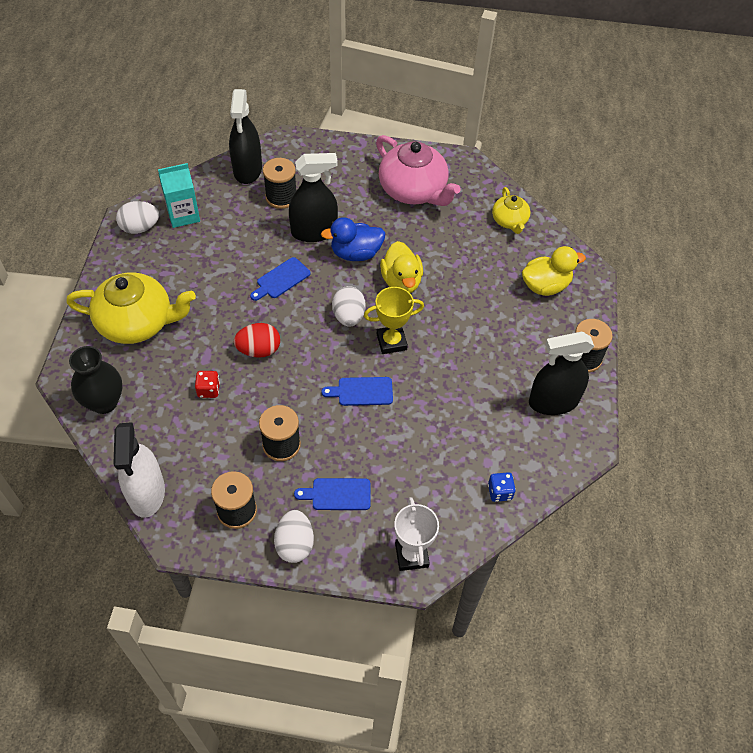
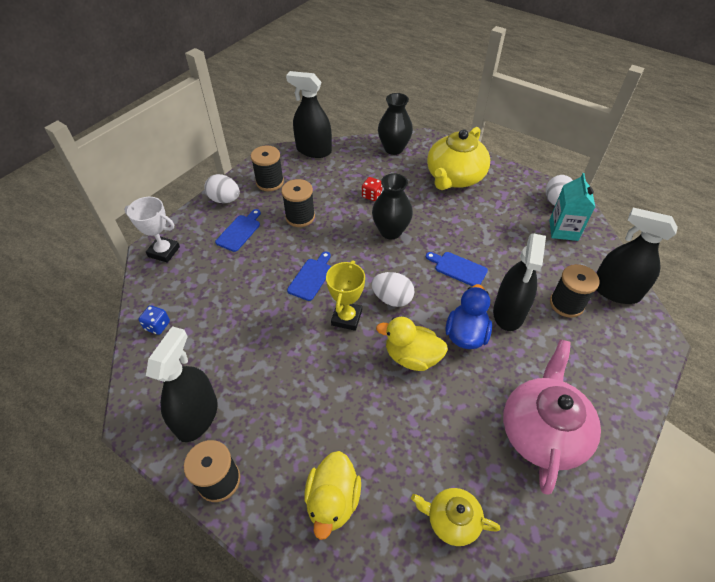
camera: 120 degrees right, 5 degrees down
white spray bottle [114,422,165,518] -> black spray bottle [286,71,332,158]
red egg [234,323,280,358] -> black vase [372,173,413,239]
blue cutting board [250,257,310,301] -> blue cutting board turned 45 degrees counterclockwise [426,252,488,286]
pink teapot [376,135,461,206] -> pink teapot turned 120 degrees clockwise [503,339,601,495]

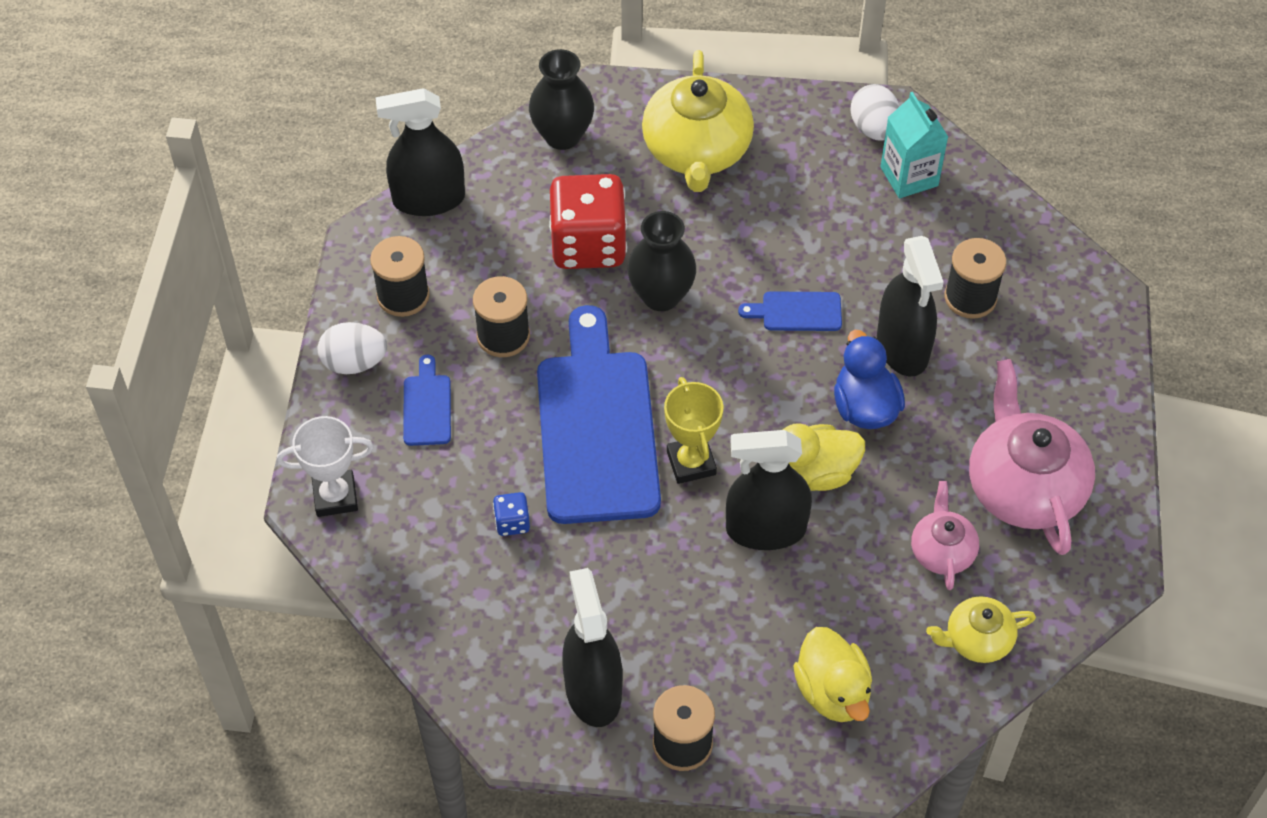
camera: 30 degrees left, 5 degrees up
blue dice [139,305,170,335] -> blue dice moved to [493,492,530,536]
blue cutting board [287,252,331,301] -> blue cutting board [537,305,661,524], size x2.37
red dice [362,177,382,201] -> red dice [549,174,627,269], size x2.40
white egg [371,272,414,307] -> none
black spray bottle [596,208,678,304] -> black spray bottle moved to [726,430,812,550]
none -> pink teapot [911,481,979,590]

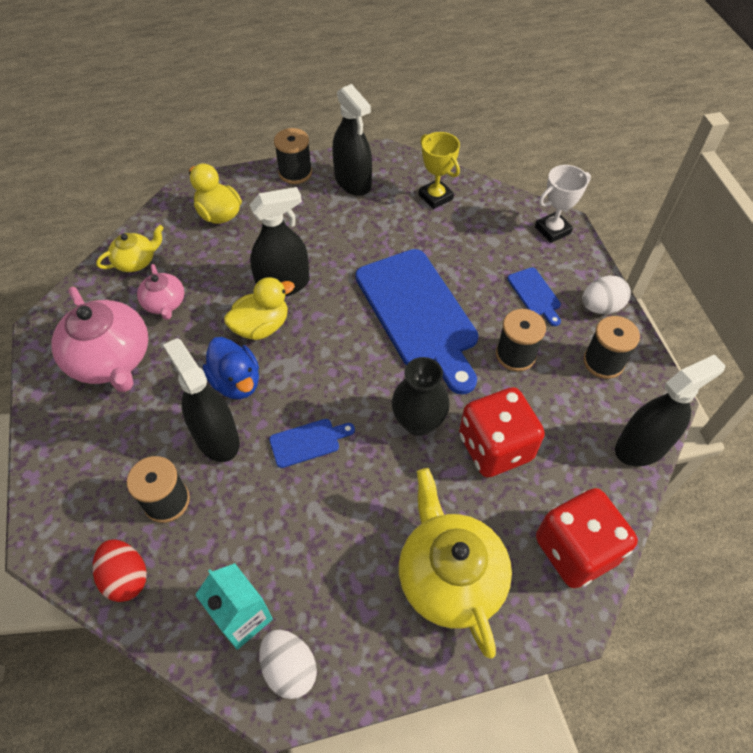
camera: 160 degrees right, 0 degrees up
blue dice [493,492,530,536] -> none
black vase [529,49,594,150] -> red dice [536,488,638,588]
yellow trophy [664,377,724,484] -> yellow trophy moved to [419,132,460,209]
none -> red egg [93,539,147,602]

